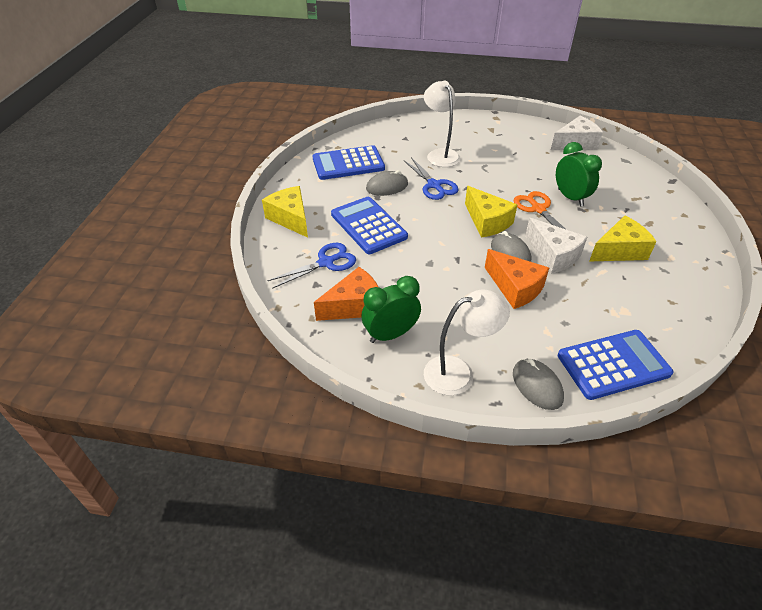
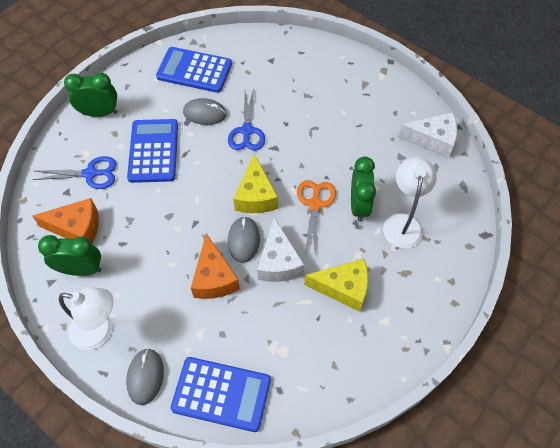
camera: 30 degrees right, 15 degrees up
yellow cheese [262,186,308,238] -> green clock [64,73,118,117]
white lamp [424,80,461,167] -> white lamp moved to [383,157,437,248]

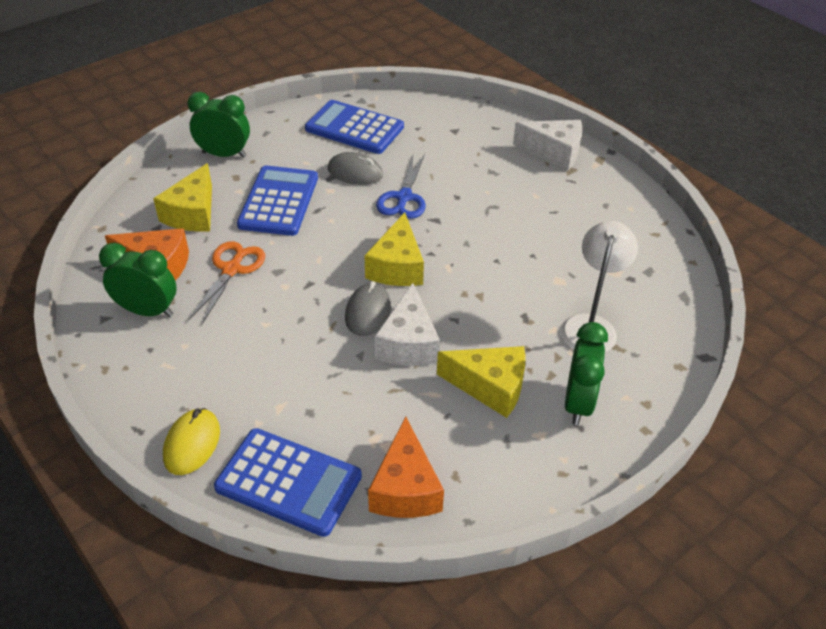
camera: 10 degrees right, 15 degrees down
blue scissors [32,156,117,189] -> yellow cheese [153,163,212,232]
white lamp [59,287,113,350] -> none
grey mouse [126,348,164,405] -> yellow mouse [163,408,220,475]
orange cheese [191,233,240,299] -> orange cheese moved to [368,416,444,518]
orange scissors [297,180,336,255] -> orange scissors moved to [188,241,265,324]
green clock [351,156,376,222] -> green clock moved to [565,322,608,425]
white cheese [398,112,457,158] -> white cheese moved to [513,120,582,170]

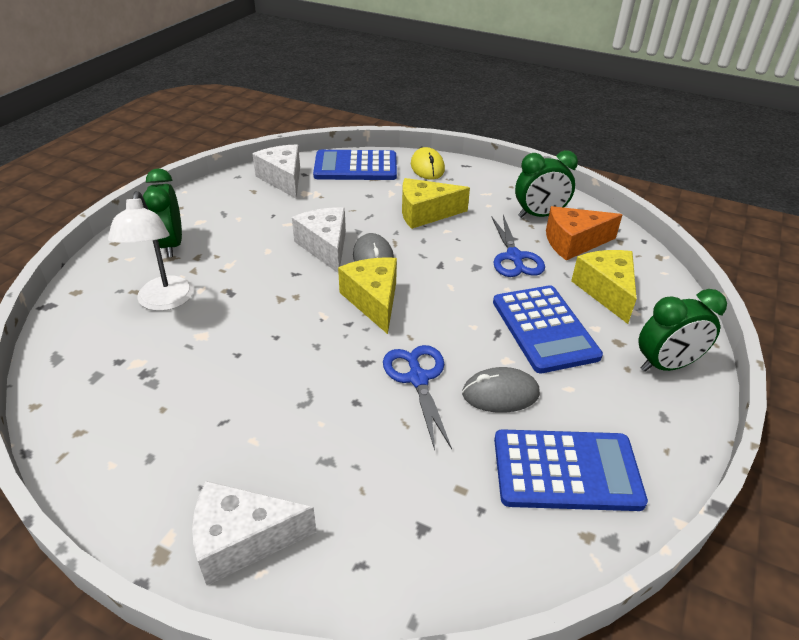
camera: 155 degrees right, 5 degrees down
orange scissors [188,241,265,324] -> blue scissors [491,215,545,277]
orange cheese [368,416,444,518] -> white cheese [252,145,300,198]
yellow cheese [437,346,526,418] -> yellow cheese moved to [402,178,470,229]

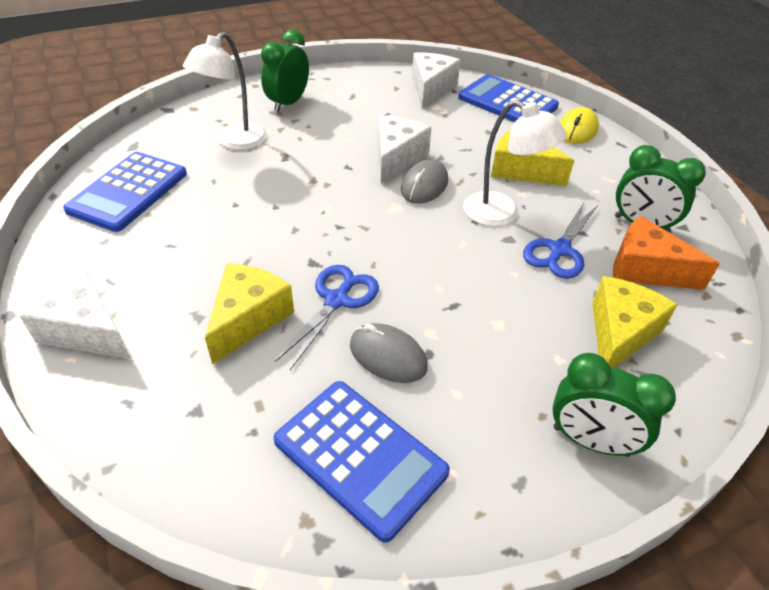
camera: 40 degrees right, 5 degrees up
yellow cheese [338,257,397,334] -> yellow cheese moved to [205,263,294,364]
blue calculator [493,285,603,373] -> blue calculator moved to [63,152,187,232]
none -> white lamp [463,100,567,226]

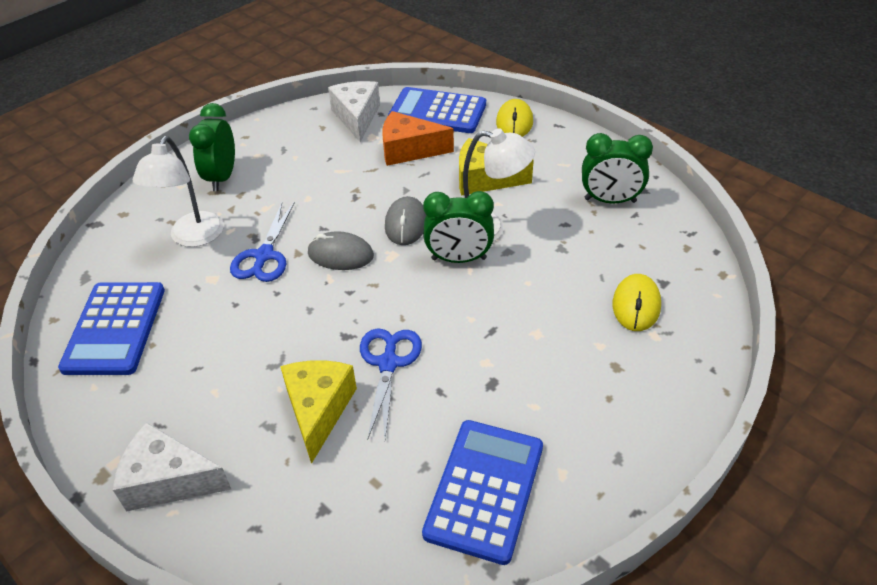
camera: 20 degrees left, 0 degrees up
blue calculator [274,381,450,543] -> blue calculator turned 90 degrees counterclockwise [422,420,543,565]
grey mouse [350,323,428,383] -> grey mouse moved to [308,231,374,270]
white cheese [378,116,432,184] -> none
blue scissors [523,203,598,279] -> blue scissors moved to [230,202,295,282]
green clock [552,353,676,457] -> green clock moved to [423,191,494,263]
yellow cheese [592,276,678,368] -> yellow mouse [613,274,661,331]
orange cheese [613,216,720,290] -> orange cheese moved to [382,111,454,166]

